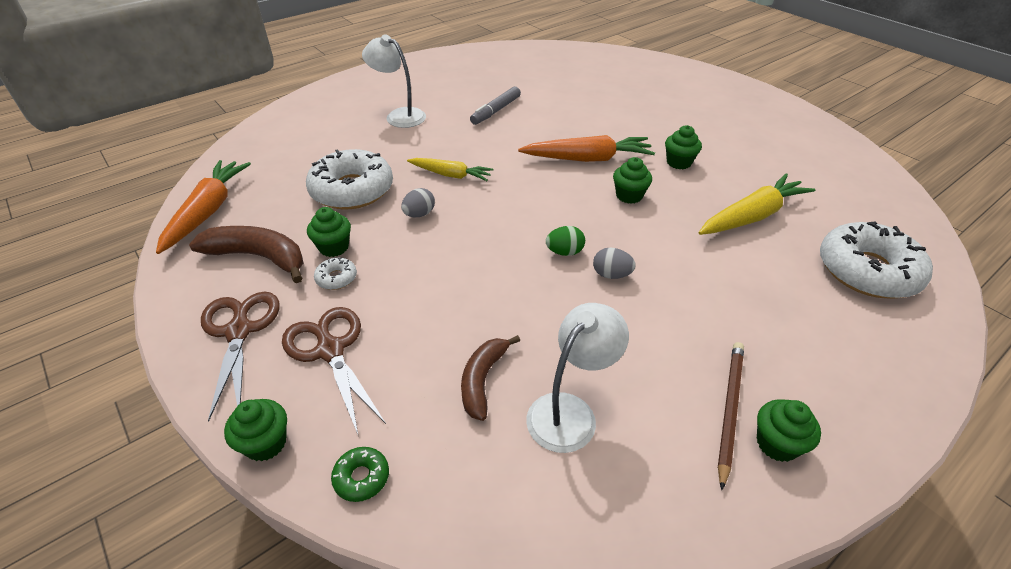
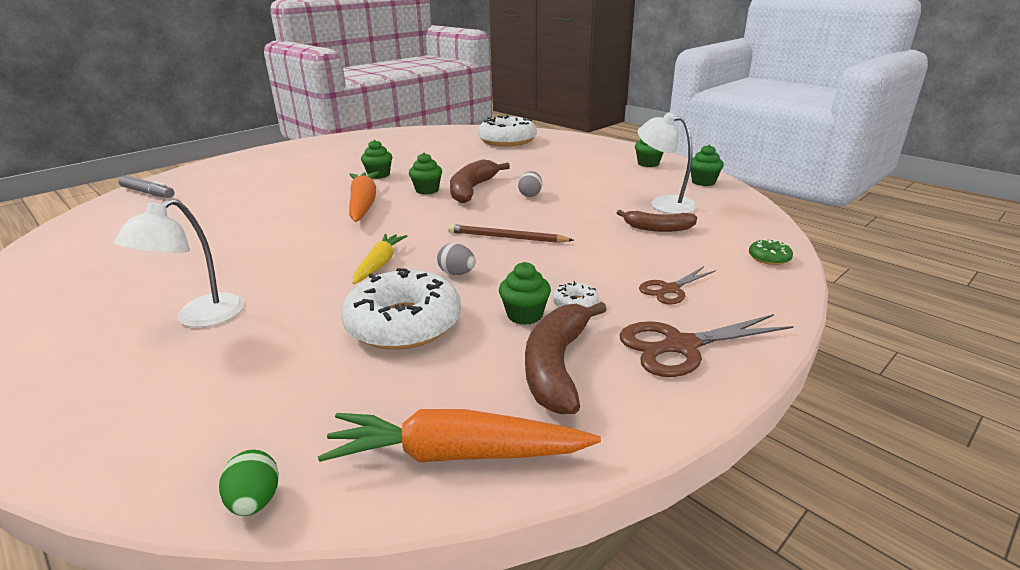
camera: 95 degrees left, 15 degrees down
green cupcake [224,399,287,461] -> green cupcake moved to [691,145,724,186]
brown scissors [282,307,386,437] -> brown scissors [639,266,716,305], size x0.61
grey marker [470,87,521,125] -> grey marker moved to [118,175,175,198]
green egg [546,226,585,256] -> green egg moved to [219,450,279,516]
yellow carrot [698,173,816,235] -> none
brown pencil [718,342,744,490] -> brown pencil moved to [448,224,574,243]
none -> brown banana [450,159,510,203]

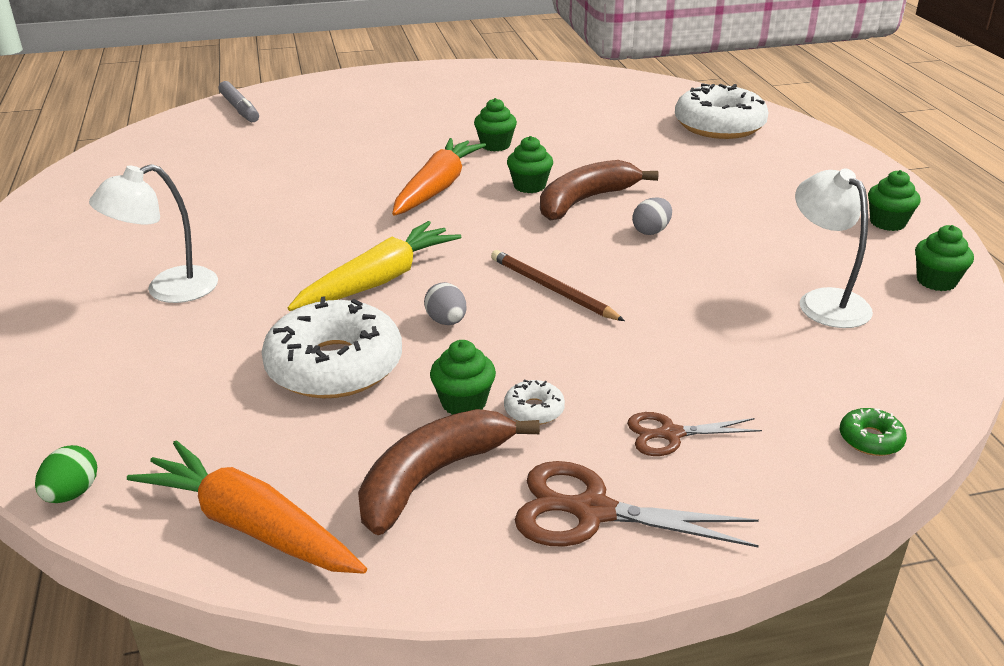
camera: 30 degrees right, 5 degrees up
yellow carrot [353,234,407,284] -> yellow carrot [288,221,461,311], size x1.55
brown banana [617,210,697,232] -> none

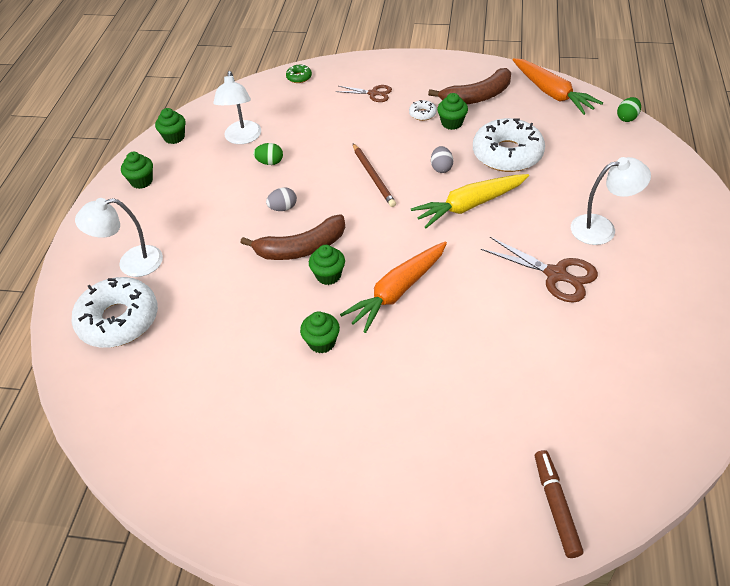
camera: 155 degrees left, 15 degrees up
grey marker [218,81,259,122] -> brown marker [535,450,584,558]
brown scissors [515,461,759,547] -> brown scissors moved to [481,237,598,303]
none -> white lamp [75,198,163,277]
none -> green egg [253,143,283,165]

